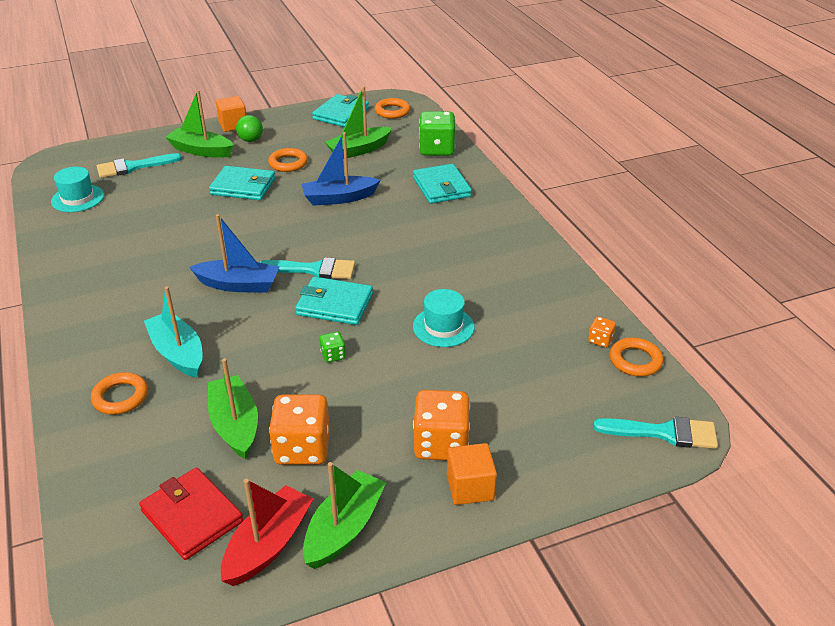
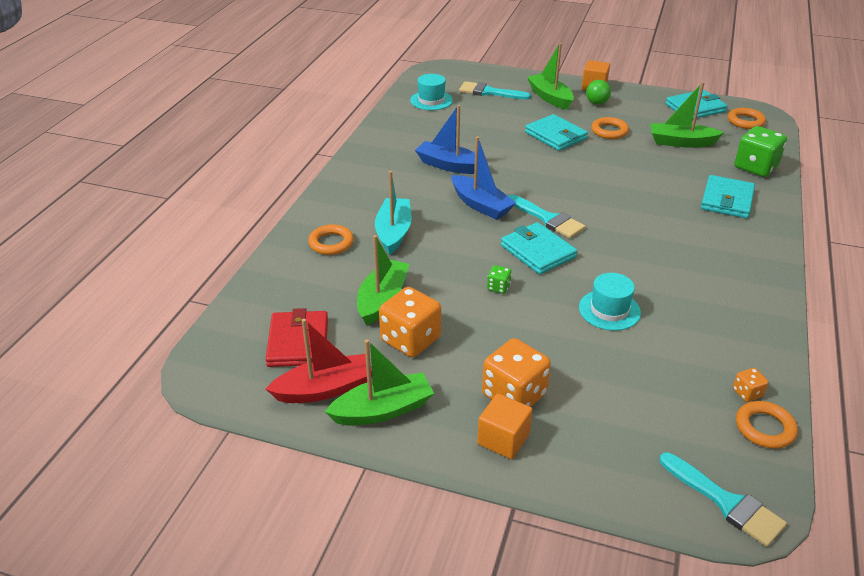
camera: 40 degrees right, 0 degrees up
blue boat [301,132,380,206] -> blue boat moved to [415,105,488,174]

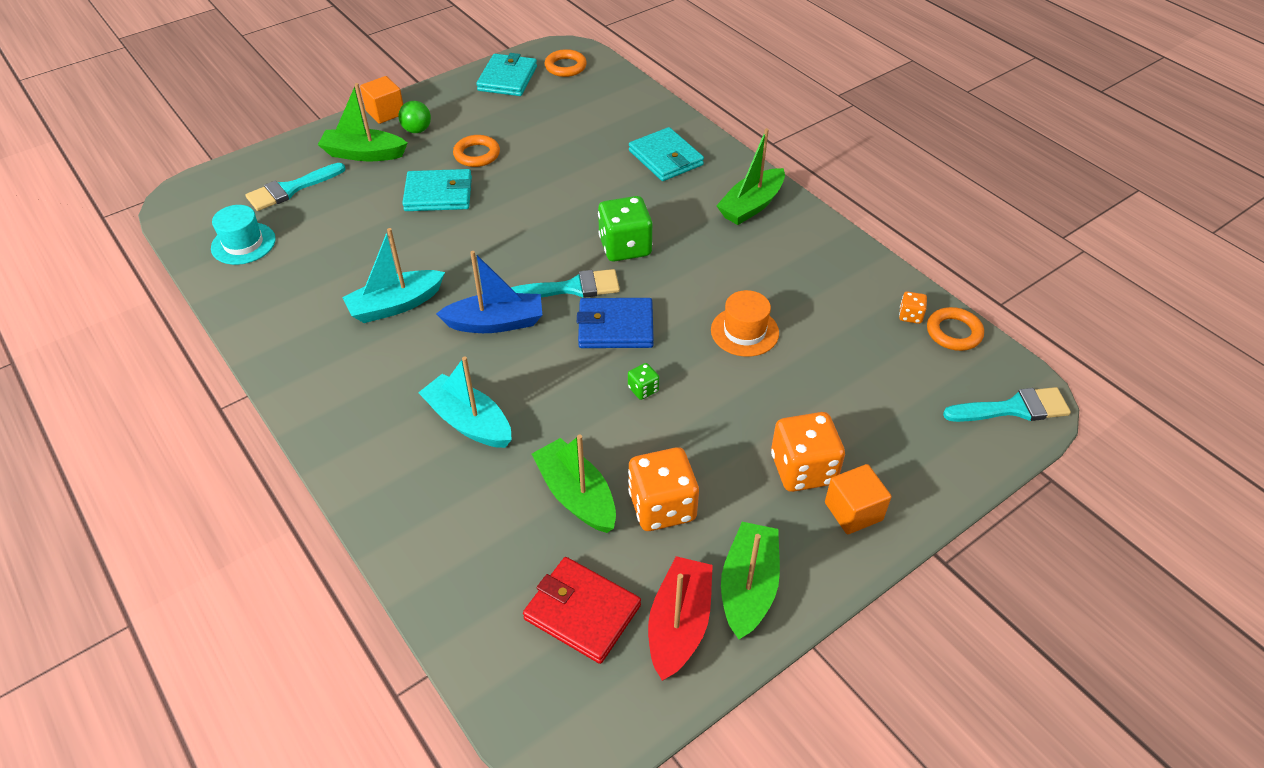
camera: 55 degrees left, 10 degrees up
orange ring [308,224,354,255] -> none
blue boat [415,105,488,174] -> turquoise boat [342,228,445,323]
turquoise wallet [501,222,577,274] -> blue wallet [577,298,654,348]
turquoise hat [579,273,641,331] -> orange hat [711,290,779,357]
green boat [650,82,724,148] -> green boat moved to [716,128,785,225]
green dice [734,126,787,177] -> green dice moved to [598,196,653,261]

